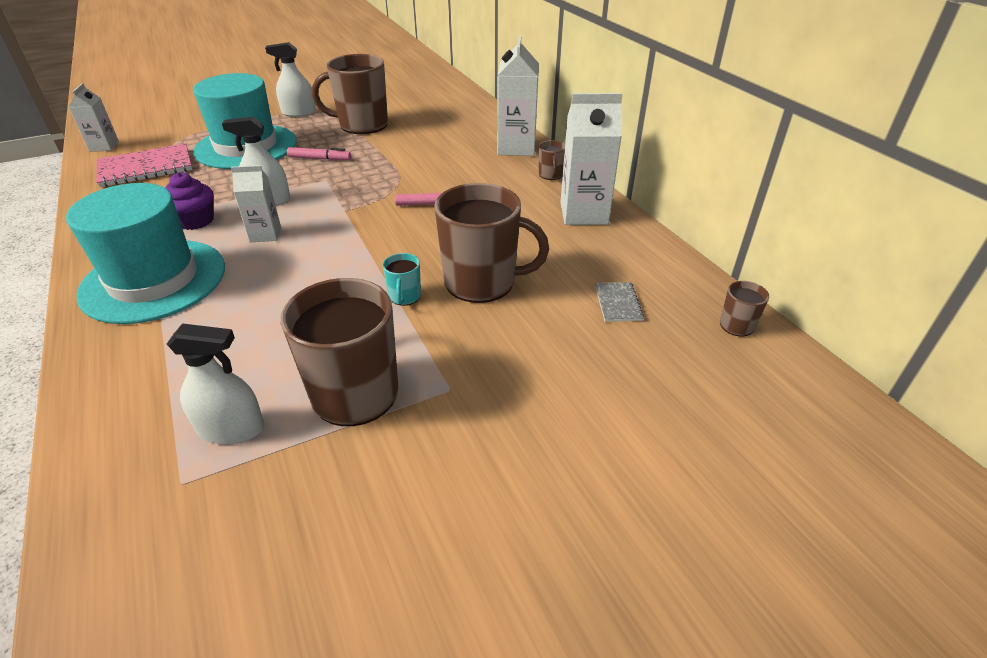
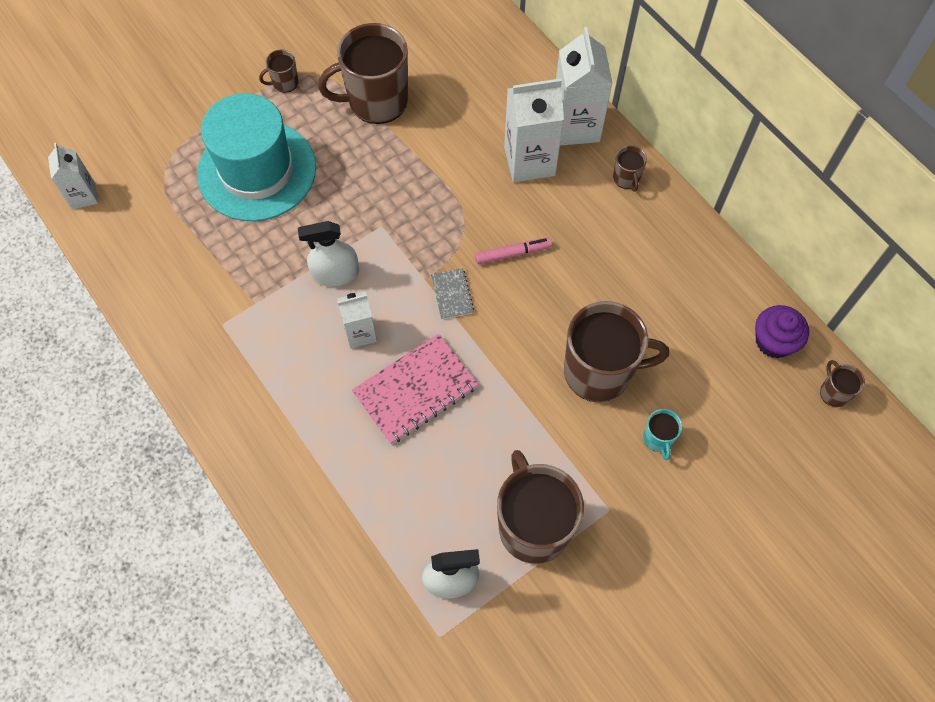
camera: 10 degrees left, 25 degrees up
turquoise hat [66,183,225,324] -> none
pink notebook [96,143,192,187] -> pink notebook moved to [352,334,478,444]
purple cupcake [165,172,214,230] -> purple cupcake moved to [755,305,809,358]
white spray bottle [265,42,316,117] -> brown mug [259,49,298,93]
pink marker [287,147,351,160] -> none
turquoise mug [383,253,421,306] -> turquoise mug moved to [643,409,682,460]
white carton [560,93,623,225] -> white carton moved to [504,78,564,182]
grey notebook [595,282,644,322] -> grey notebook moved to [431,268,474,320]

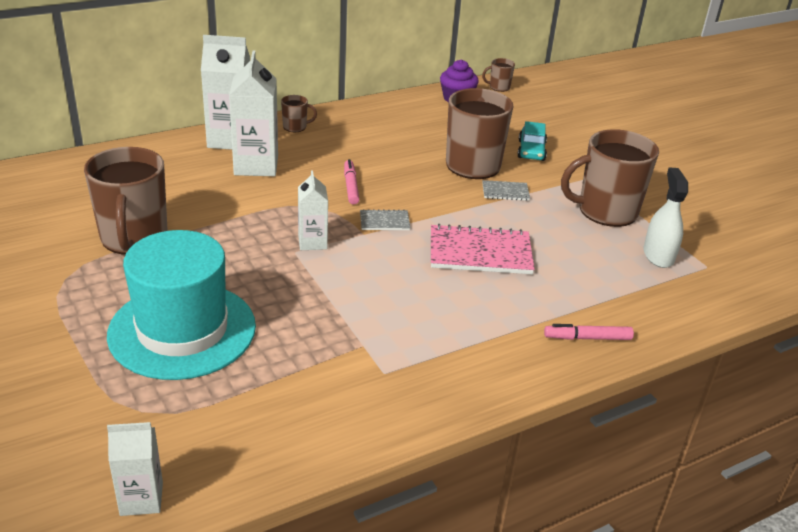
camera: 85 degrees left, 30 degrees down
brown mug [259,49,298,93] -> none
white spray bottle [298,221,359,286] -> none
white carton [337,292,377,349] -> white carton moved to [298,171,328,250]
pink notebook [352,334,478,444] -> pink notebook turned 60 degrees counterclockwise [431,224,535,274]
turquoise mug [643,409,682,460] -> turquoise car [517,121,547,161]
none -> grey notebook [482,180,530,201]
none -> pink marker [544,324,634,340]

